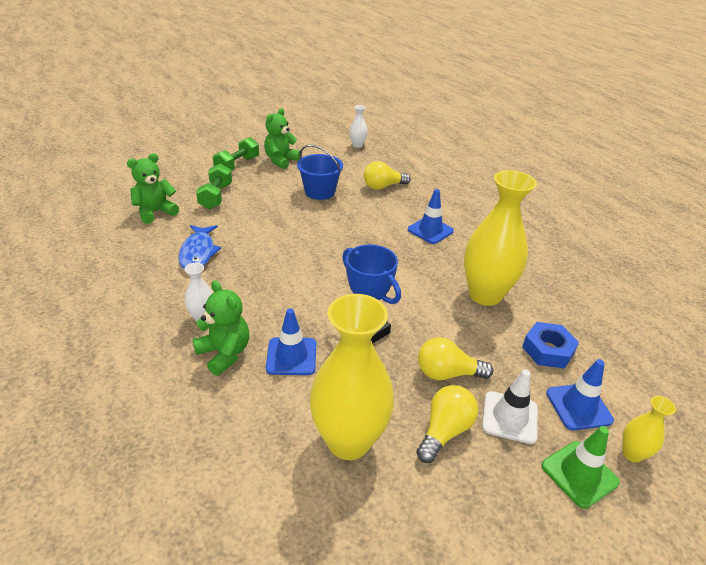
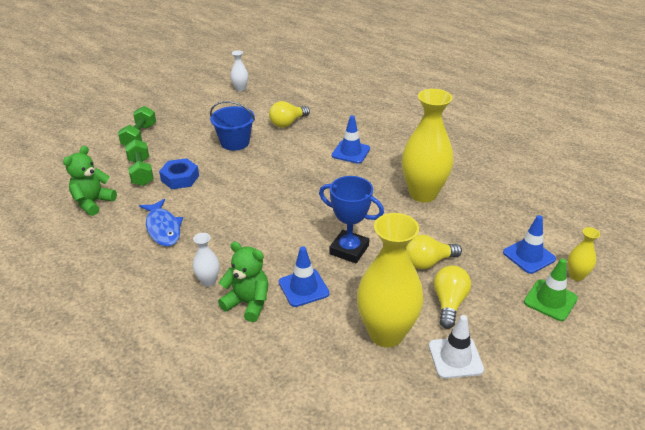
camera: 20 degrees left, 0 degrees up
green teddy bear [264,108,300,169] -> none
white traffic cone [482,369,538,444] -> white traffic cone moved to [429,315,484,379]
blue nut [522,322,579,369] -> blue nut moved to [159,158,199,189]

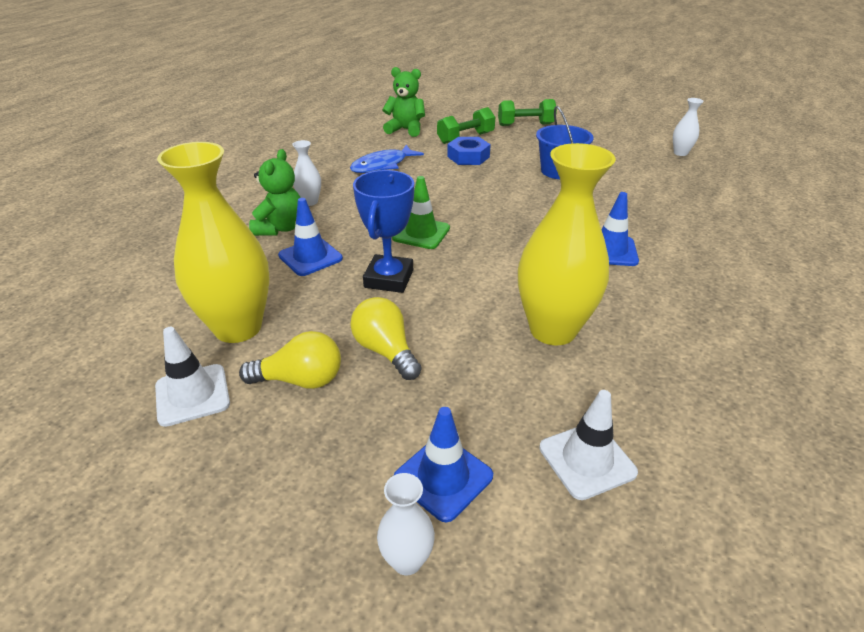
camera: 75 degrees right, 0 degrees up
yellow light bulb [269,101,310,128] -> none
green traffic cone [524,259,578,321] -> green traffic cone moved to [392,176,450,249]
yellow vase [568,227,600,281] -> white vase [377,473,435,575]
none -> white traffic cone [539,390,638,500]

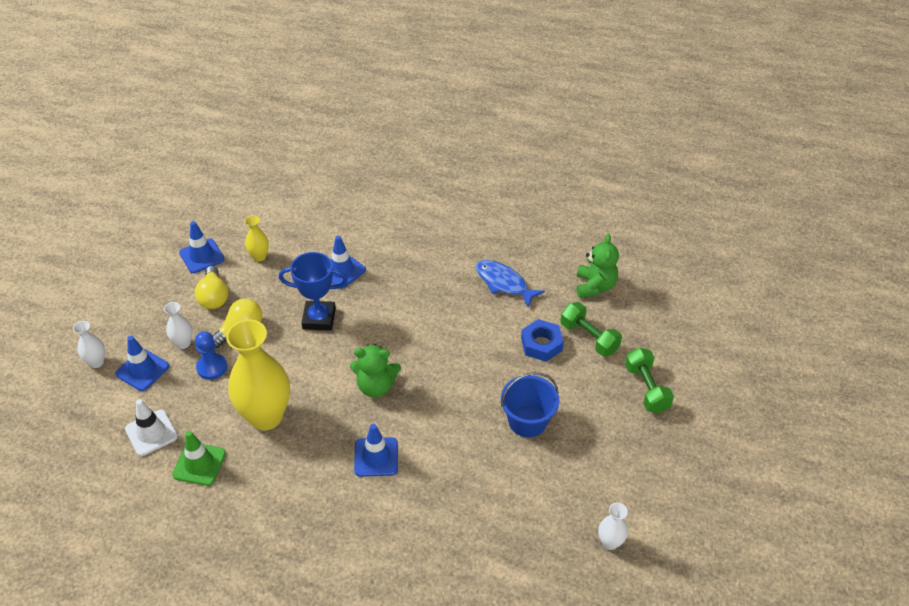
camera: 80 degrees right, 10 degrees up
white traffic cone [155,327,230,427] -> blue traffic cone [179,221,225,273]
yellow vase [157,142,269,343] -> yellow vase [245,215,269,262], size x0.45
green teddy bear [249,149,301,236] -> green teddy bear moved to [350,344,401,397]
white vase [292,140,321,206] -> white vase moved to [164,302,193,349]
green traffic cone [392,176,450,249] -> green traffic cone moved to [172,431,226,486]
none -> blue pawn [195,331,227,380]

